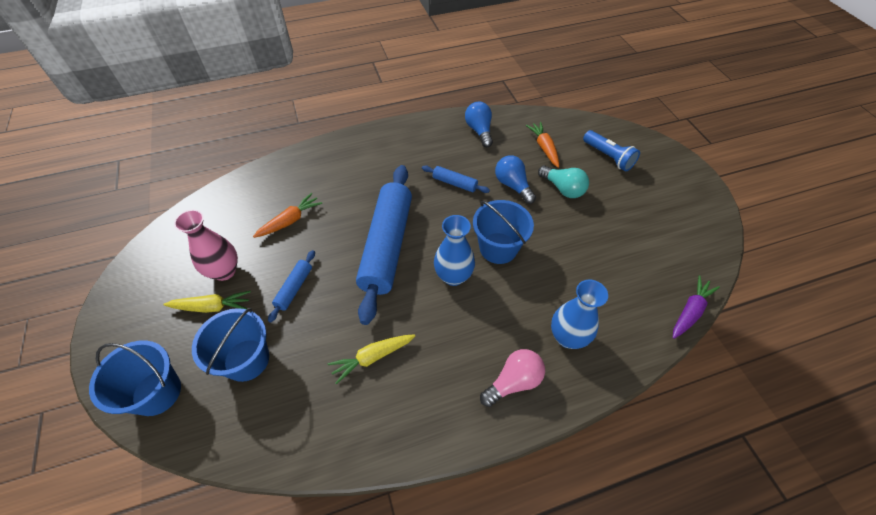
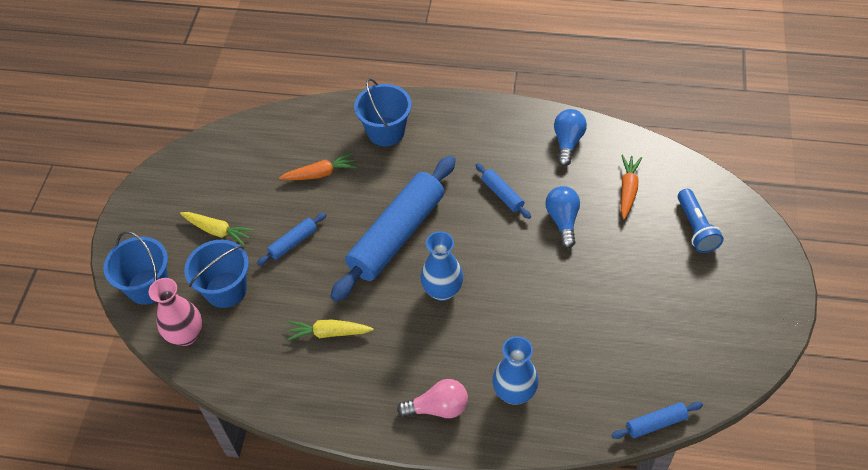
camera: 30 degrees right, 0 degrees up
pink vase [174,210,238,281] -> pink vase moved to [149,278,202,346]
blue bucket [473,200,534,264] -> blue bucket moved to [354,78,412,146]
turquoise light bulb [538,166,589,198] -> none
purple carrot [673,275,720,339] -> blue rolling pin [611,402,703,439]

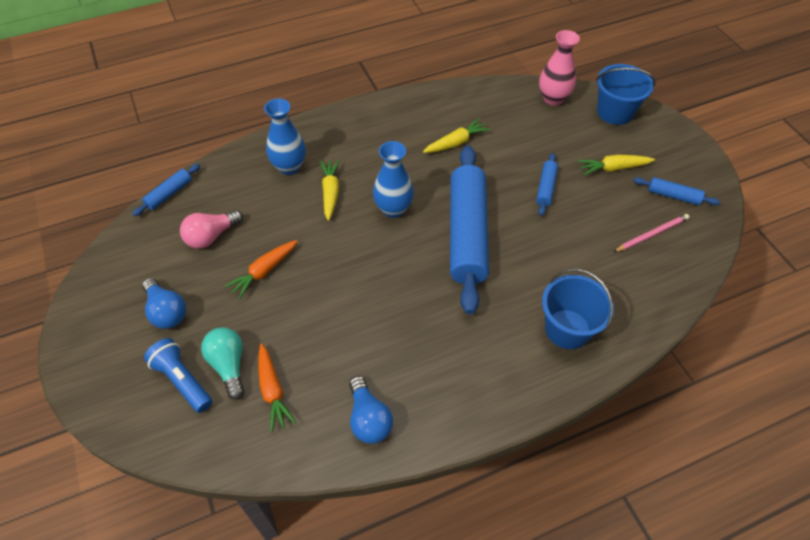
camera: 145 degrees right, 0 degrees up
blue bucket [184,240,249,308] -> none
orange carrot [279,152,357,180] -> orange carrot moved to [224,240,298,300]
pink light bulb [397,379,468,418] -> pink light bulb moved to [180,210,243,249]
blue rolling pin [475,163,531,219] -> blue rolling pin moved to [633,177,720,205]
blue light bulb [545,186,580,248] -> blue light bulb moved to [142,278,186,329]
none -> turquoise light bulb [201,327,245,400]
none -> yellow carrot [320,160,340,221]
none -> pink pencil [614,214,689,252]

